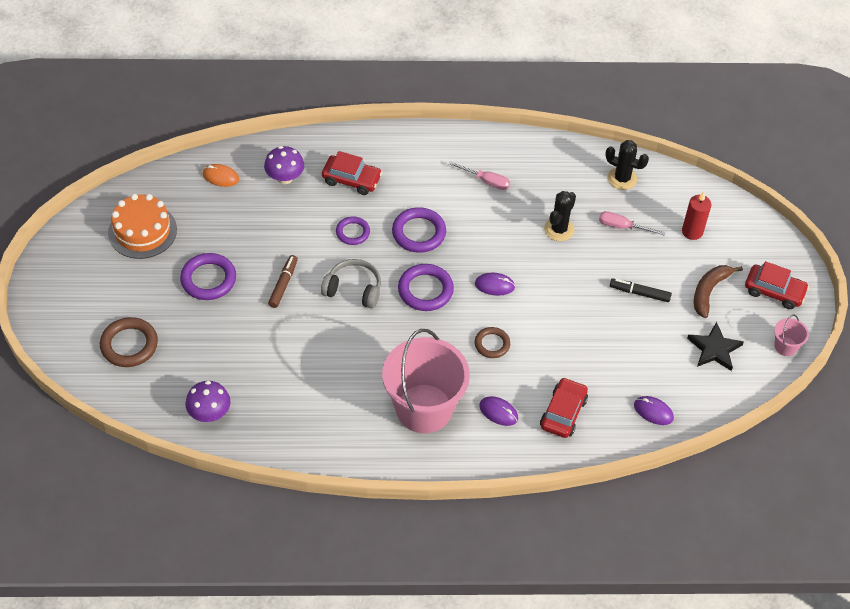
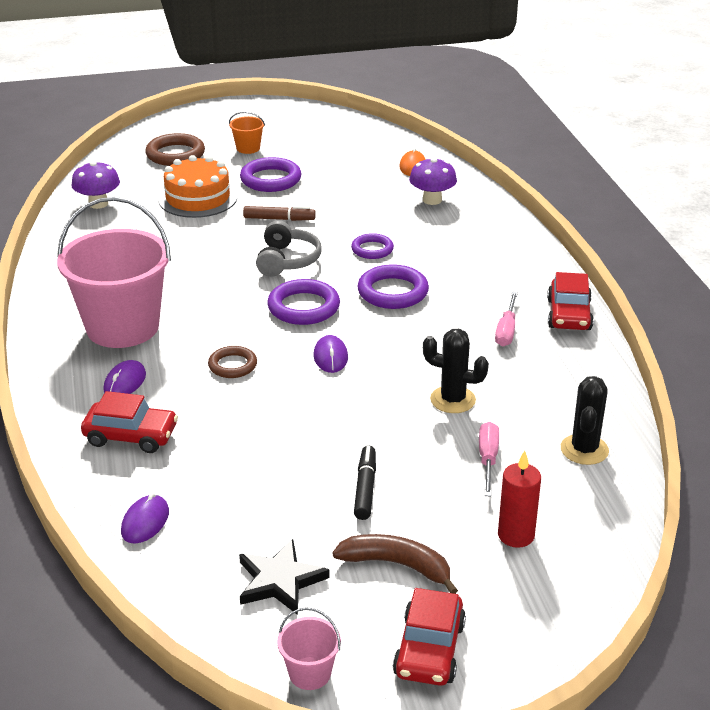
camera: 80 degrees right, 20 degrees down
orange cake [108,194,177,259] -> orange cake moved to [158,155,237,218]
red car [322,151,382,195] -> red car moved to [547,272,594,330]
none -> orange bucket [229,112,265,154]

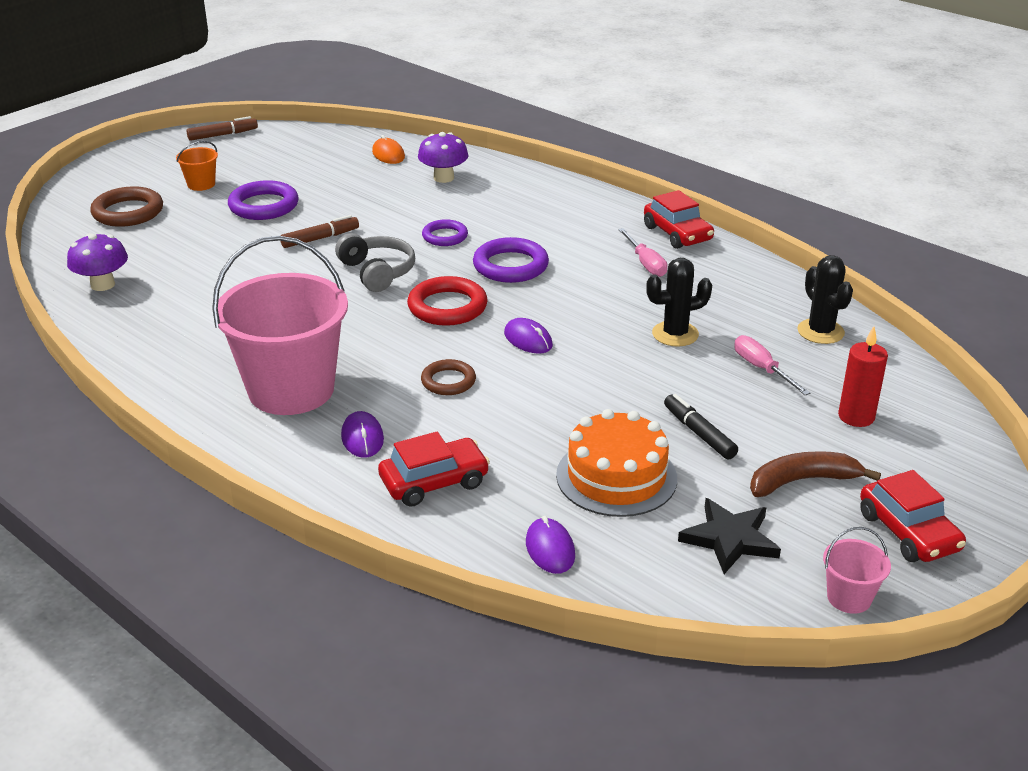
camera: 35 degrees left, 0 degrees up
orange cake [158,155,237,218] -> orange cake moved to [556,409,677,517]
purple ring [267,279,340,325] -> red ring [407,276,488,326]
none -> brown marker [187,116,258,141]

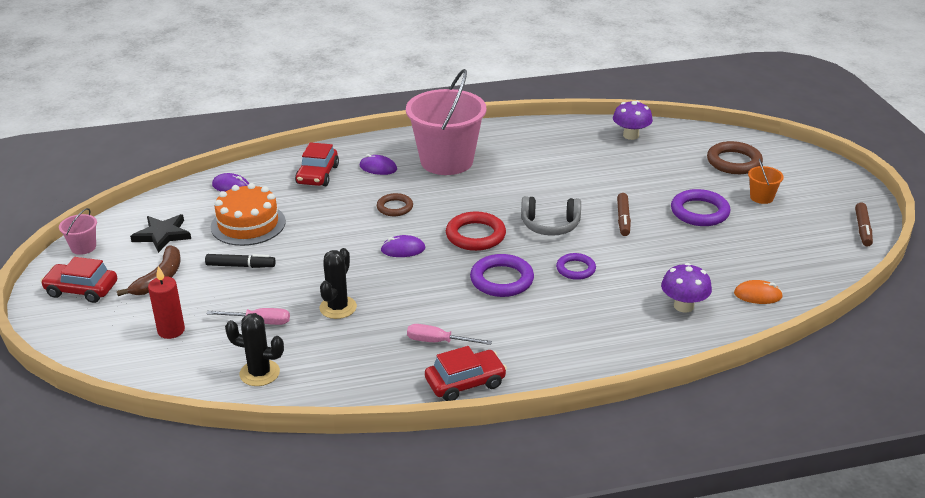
camera: 125 degrees right, 0 degrees up
red car [644,190,714,249] -> red car turned 150 degrees clockwise [425,346,507,401]

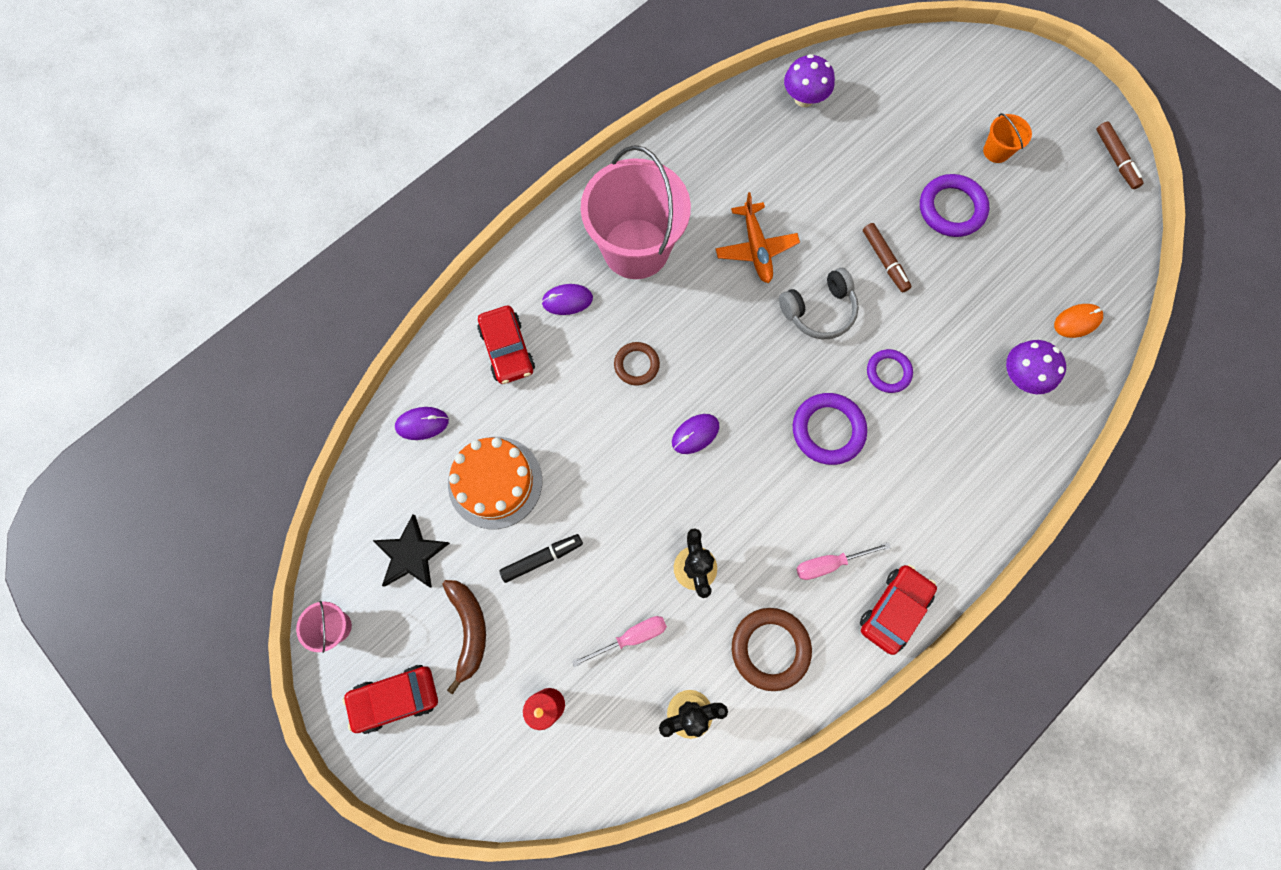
camera: 30 degrees left, 40 degrees up
red ring [446,211,506,251] -> none
brown ring [707,141,763,174] -> brown ring moved to [732,608,812,691]
none -> orange plane [716,192,800,283]

